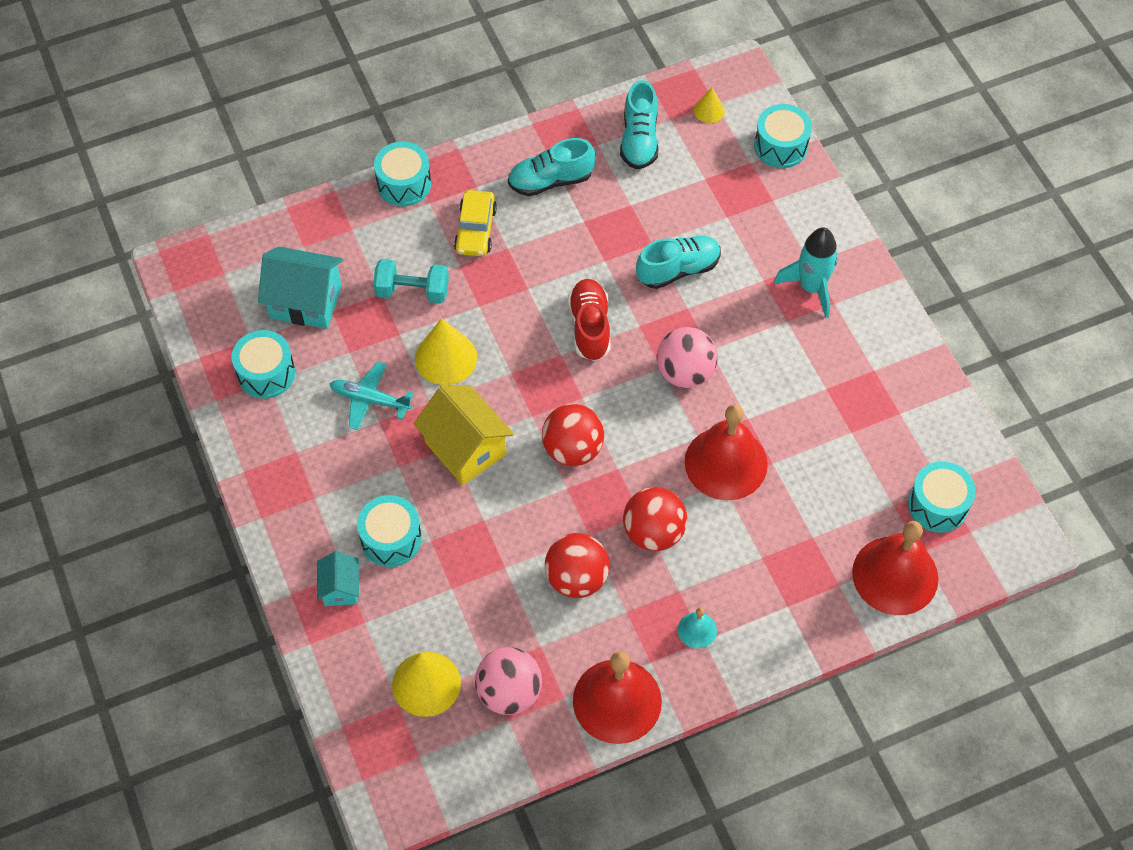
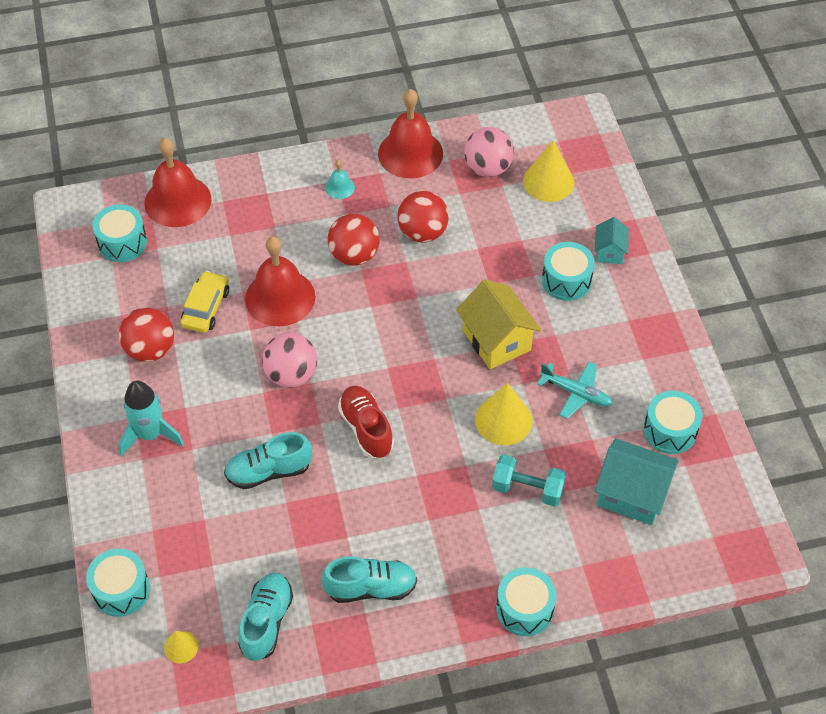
camera: 170 degrees left, 5 degrees down
yellow car [454,190,497,256] -> yellow car moved to [180,271,229,333]
red ball [542,404,604,466] -> red ball moved to [119,308,174,362]
red shoe [568,279,610,361] -> red shoe turned 150 degrees clockwise [338,386,394,458]

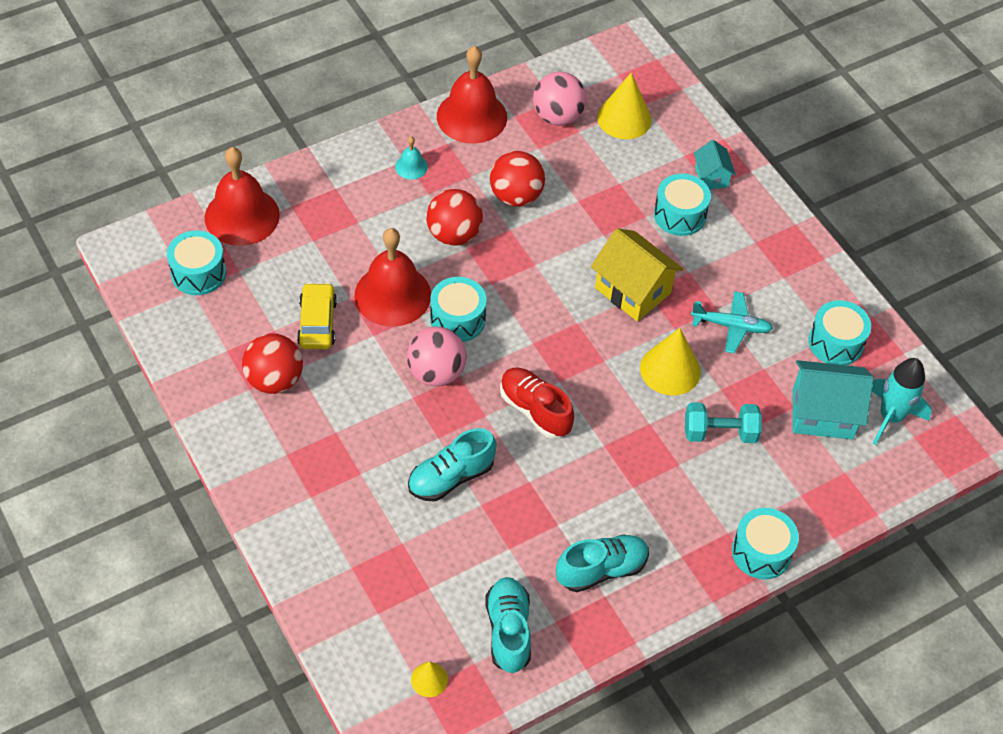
camera: 20 degrees left, 0 degrees up
turquoise drum [86,548,150,617] -> turquoise drum moved to [430,277,487,342]
turquoise rocket [119,381,184,456] -> turquoise rocket moved to [872,358,932,445]

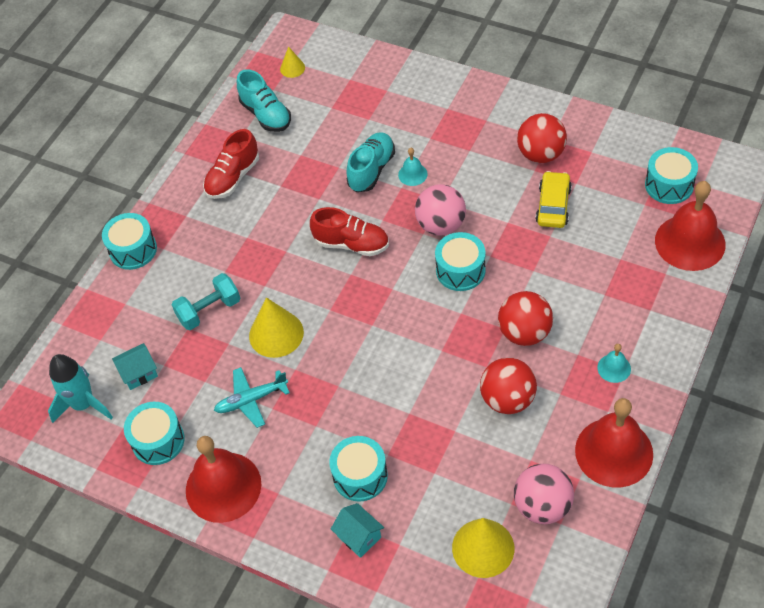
camera: 155 degrees right, 0 degrees up
yellow car [297,283,337,349] -> yellow car turned 135 degrees counterclockwise [535,171,572,228]
red bell [354,228,431,327] -> red bell moved to [186,436,261,523]
turquoise shoe [556,534,649,592] -> red shoe [203,129,259,199]
yellow house [591,228,683,321] -> none
turquoise house [793,360,873,439] -> turquoise house [112,343,158,390], size x0.56
none -> turquoise bell [398,148,428,186]

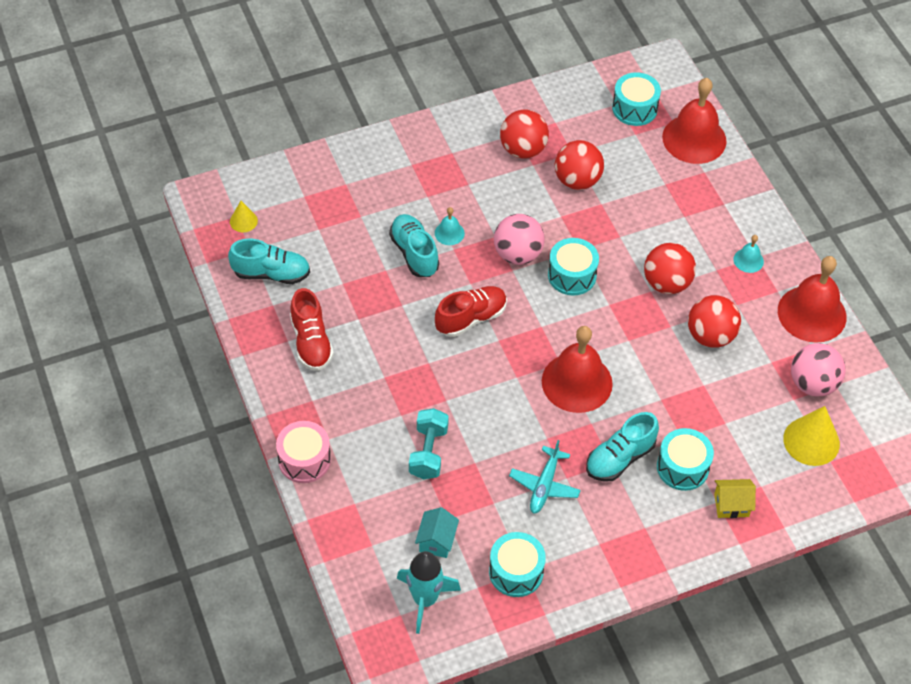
camera: 55 degrees left, 0 degrees up
turquoise drum [102,213,157,270] -> pink drum [276,421,331,483]
red bell [186,436,261,523] -> red bell moved to [542,326,613,413]
yellow cone [249,297,304,358] -> none
turquoise house [331,503,384,558] -> yellow house [714,479,756,518]
yellow car [535,171,572,228] -> red ball [555,140,604,190]
none -> turquoise shoe [586,412,659,482]

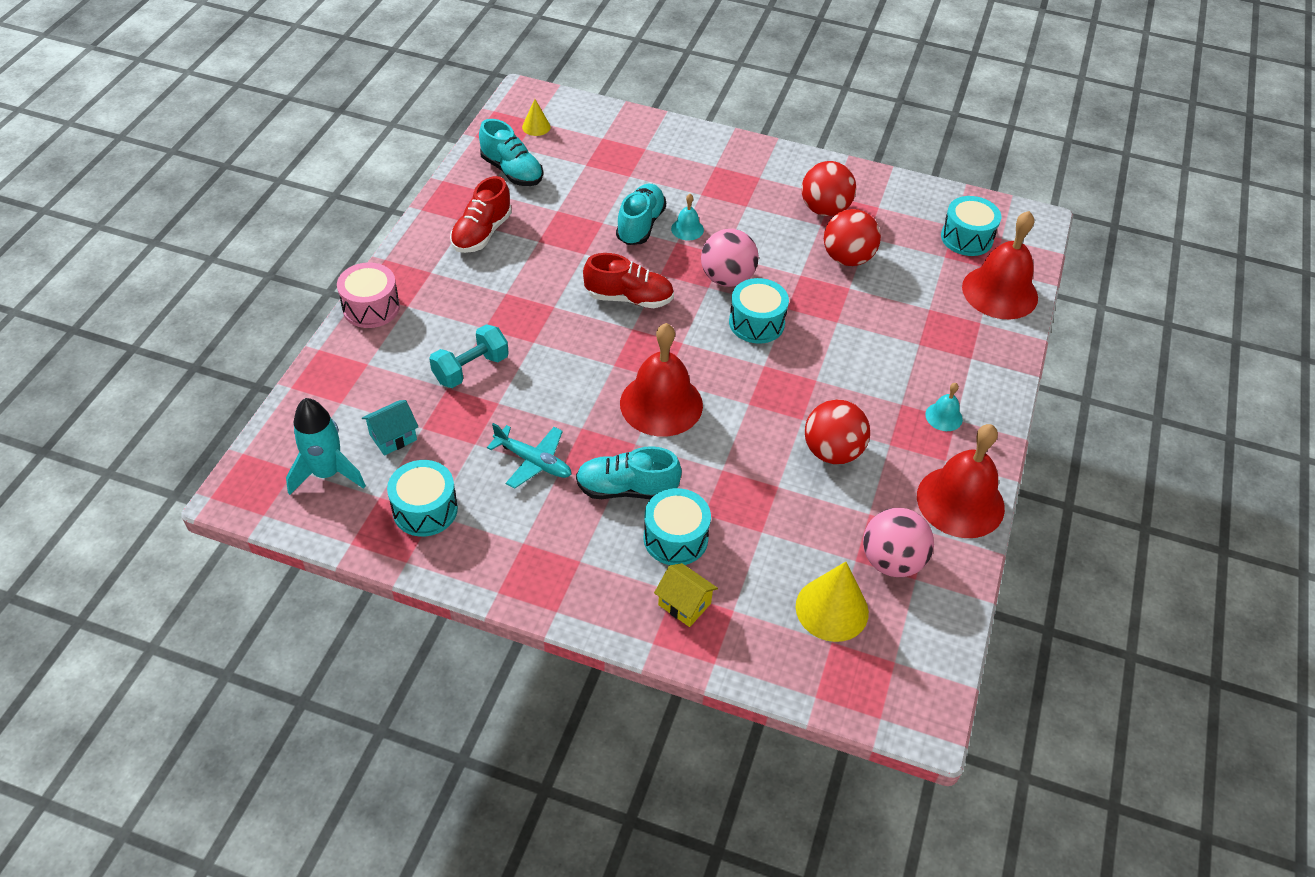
camera: 40 degrees right, 5 degrees down
turquoise plane [509,440,581,514] -> turquoise plane turned 120 degrees counterclockwise [487,423,572,489]
red ball [644,243,696,294] -> none

